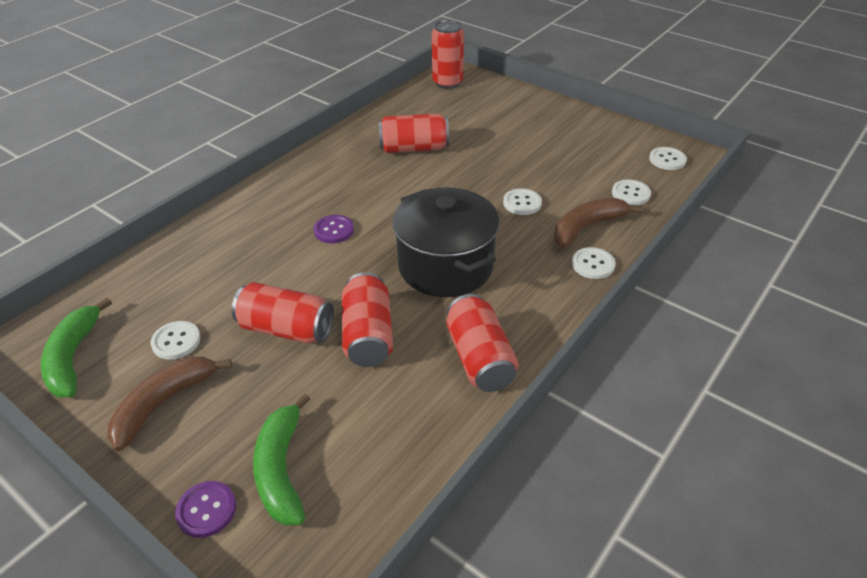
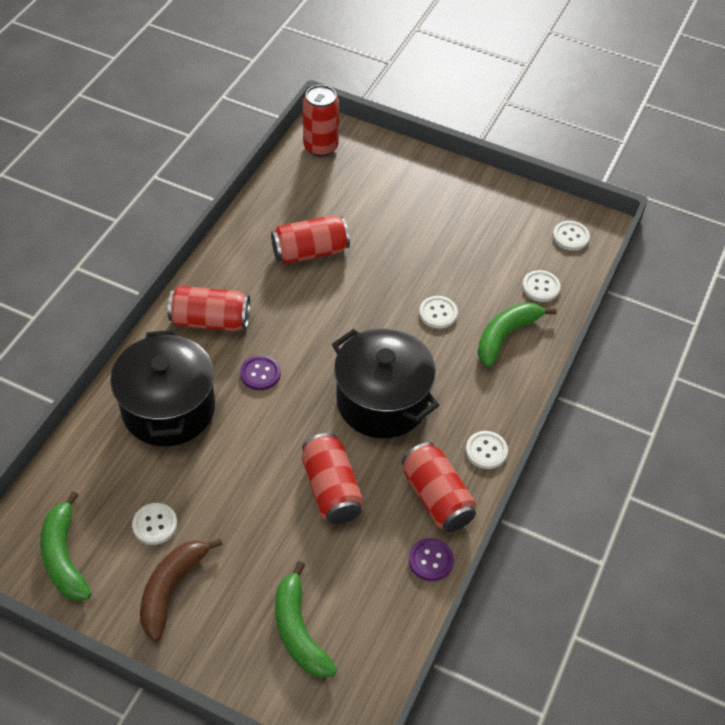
camera: 15 degrees left, 10 degrees up
purple button [175,481,236,538] -> purple button moved to [409,538,454,581]
red can [232,282,334,344] -> red can moved to [168,286,250,331]
brown banana [554,198,643,248] -> green banana [477,302,557,367]
white button [572,247,615,279] -> white button moved to [466,431,508,469]
none -> black pot [110,330,215,446]

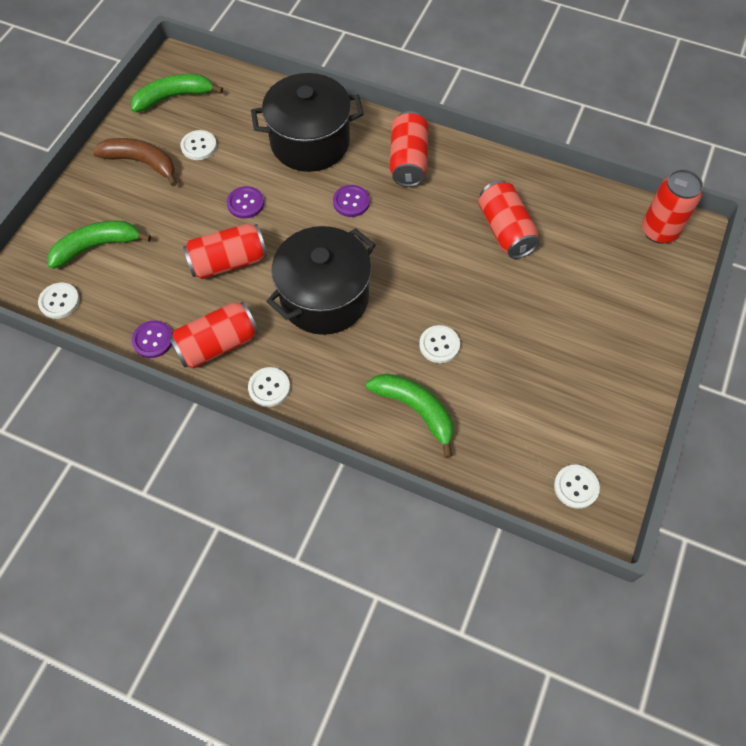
camera: 90 degrees right, 10 degrees up
white button [522,270,561,302] -> white button moved to [38,283,80,319]
none -> purple button [227,186,264,219]

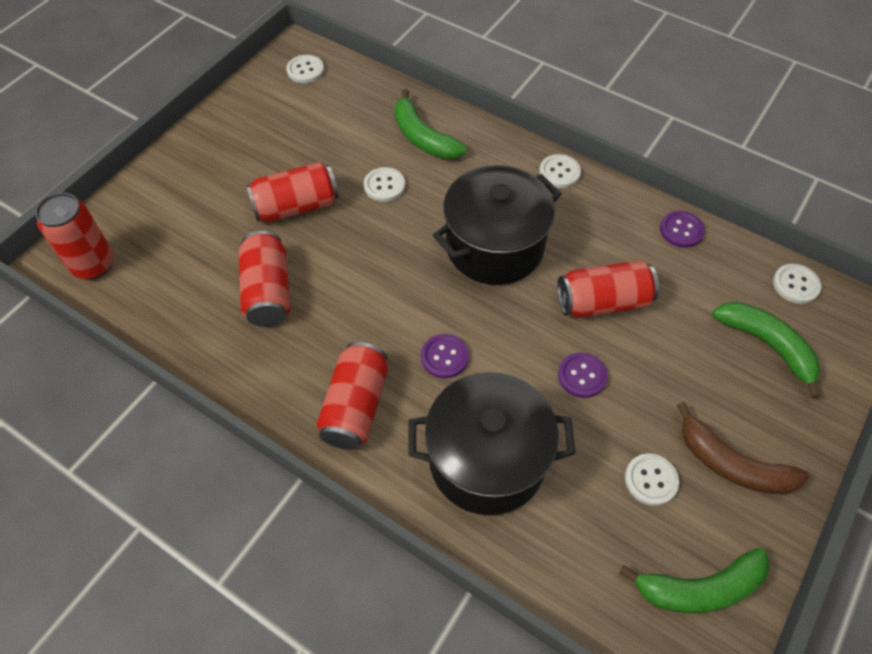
camera: 170 degrees left, 5 degrees down
green banana [47,220,151,269] -> green banana turned 120 degrees counterclockwise [712,302,820,399]
red can [169,301,258,369] -> red can moved to [246,162,339,222]

